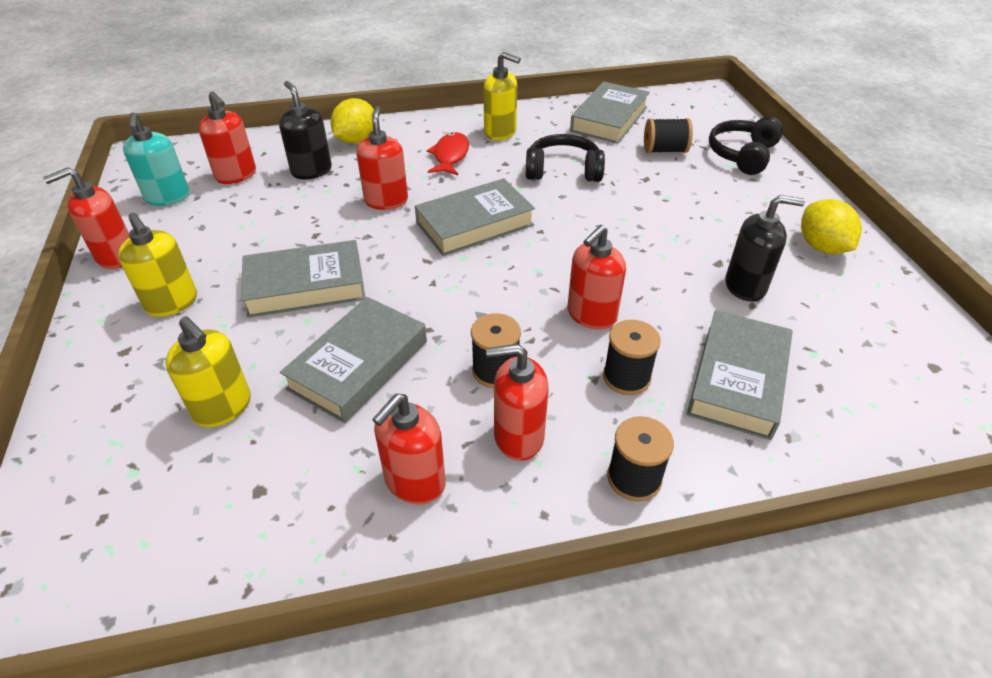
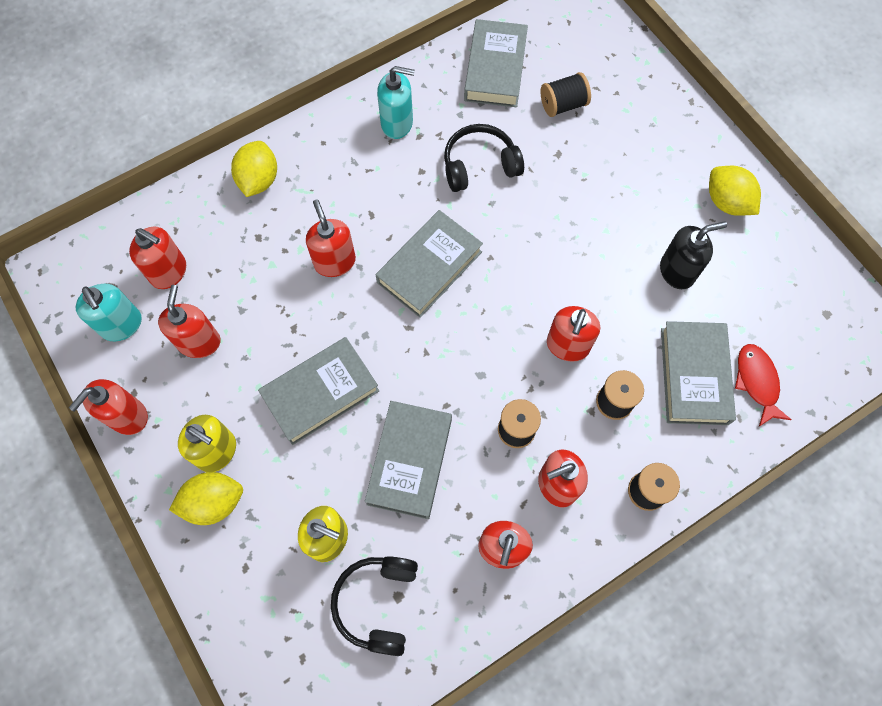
camera: 20 degrees left, 25 degrees up
black soap dispenser [279,81,332,179] -> none
red fish [427,132,469,175] -> red fish moved to [735,344,792,426]
yellow soap dispenser [483,52,521,141] -> turquoise soap dispenser [377,66,415,139]
black headphones [709,117,784,175] -> black headphones moved to [331,556,418,656]
none -> red soap dispenser [158,285,221,358]
none -> yellow lemon [169,472,243,525]

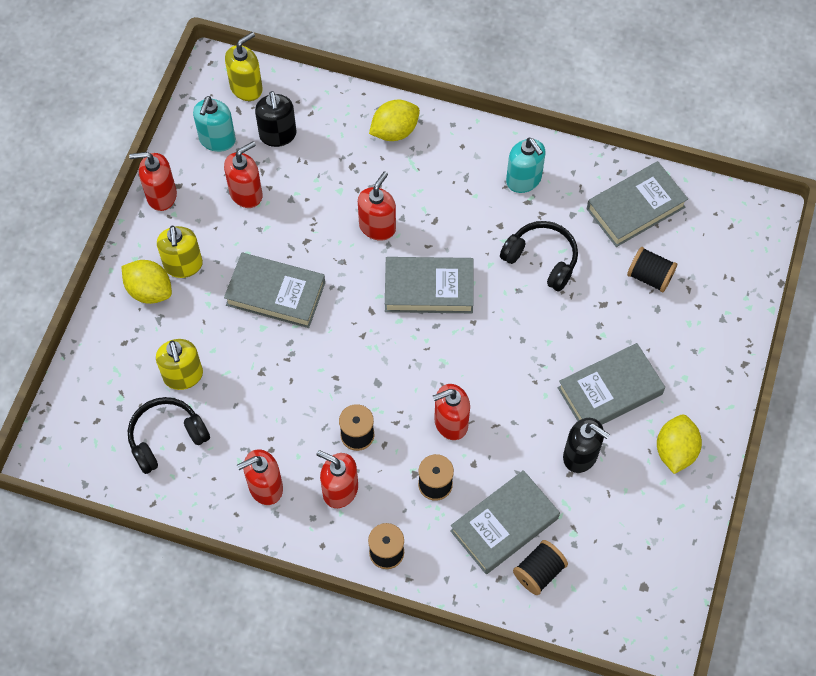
camera: 50 degrees right, 5 degrees down
red soap dispenser [129,227,186,289] -> black soap dispenser [255,91,296,147]
grey book [365,401,452,519] -> grey book moved to [558,343,665,425]
red fish [735,344,792,426] -> black spool [513,540,568,595]
none -> yellow soap dispenser [225,32,263,101]

